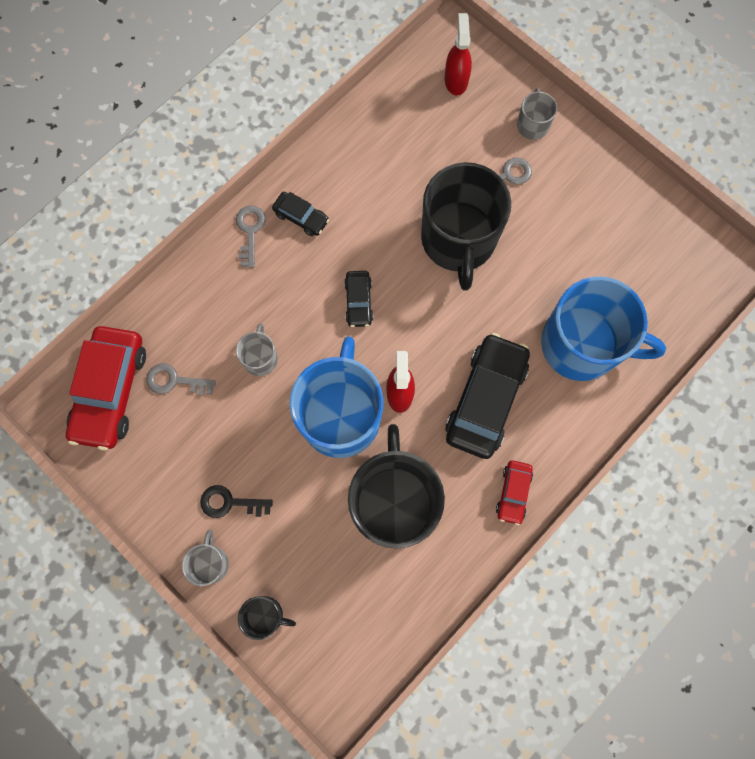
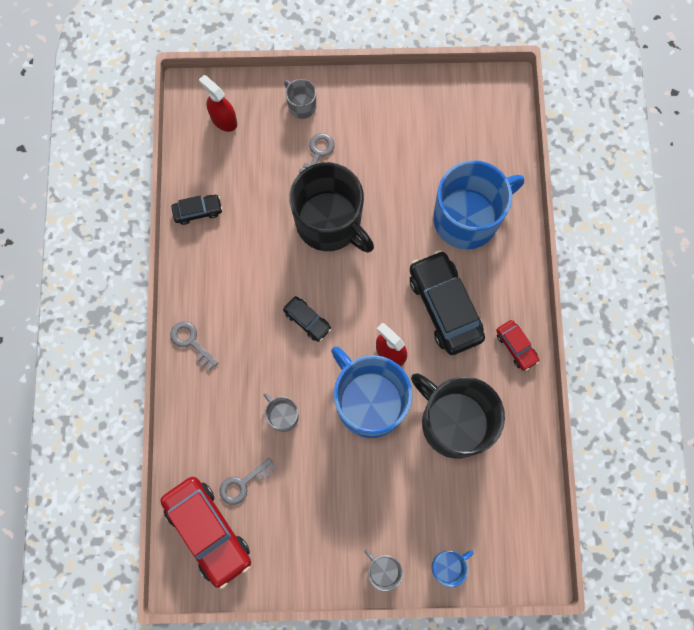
camera: 45 degrees left, 0 degrees up
black key [200,485,273,518] -> none
black mug [238,596,296,640] -> blue mug [431,550,474,587]
black car [272,192,329,236] -> black car moved to [171,195,223,225]

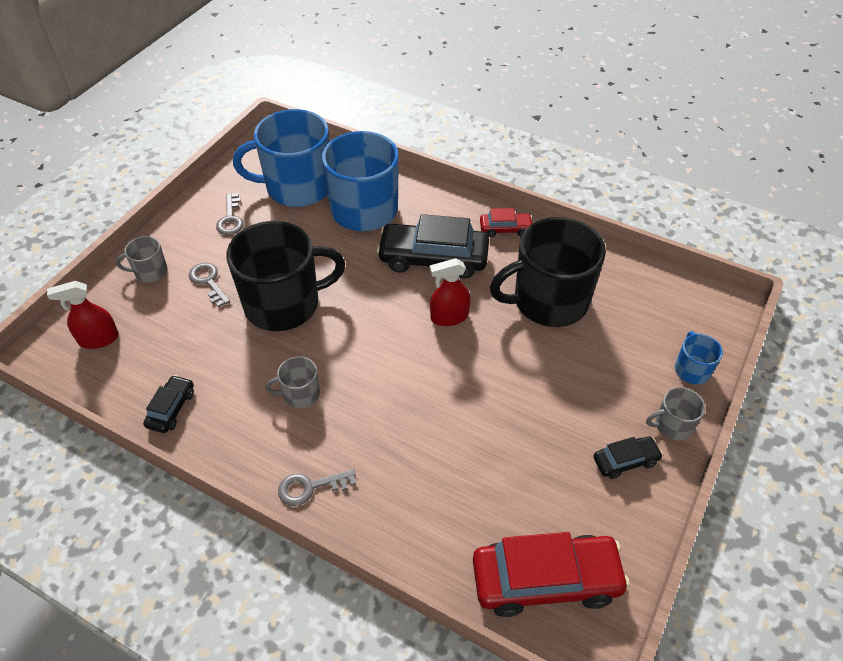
camera: 60 degrees left, 25 degrees down
grey key [219,458,276,505] -> grey key moved to [216,193,244,235]
grey mug [264,393,299,432] -> grey mug moved to [265,356,320,408]
black car [283,296,331,342] -> black car moved to [594,436,663,479]
blue mug [331,347,413,438] -> blue mug moved to [233,109,330,207]

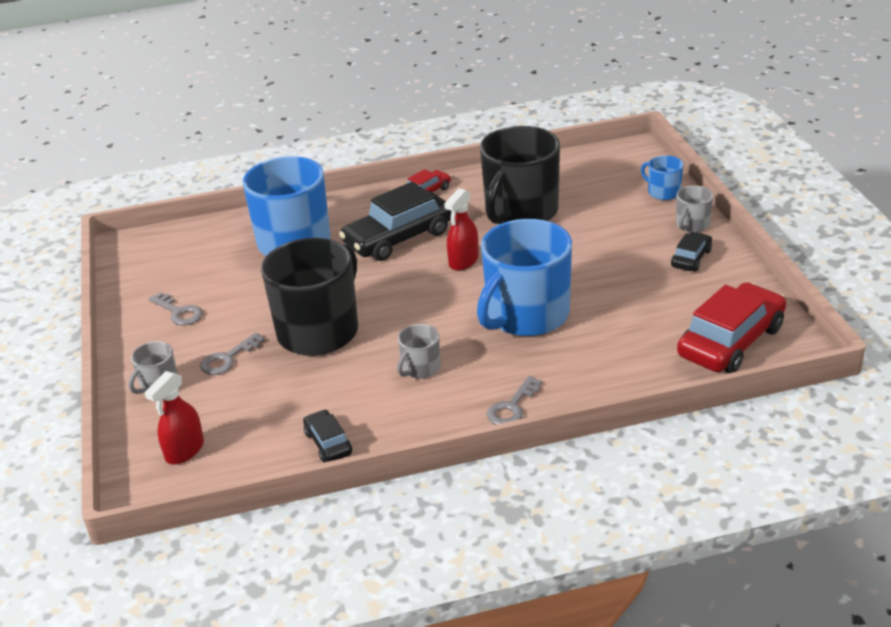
camera: 40 degrees left, 15 degrees down
grey key [189,263,230,307] -> grey key turned 60 degrees counterclockwise [200,332,265,375]
blue mug [233,109,330,207] -> blue mug moved to [477,219,572,336]

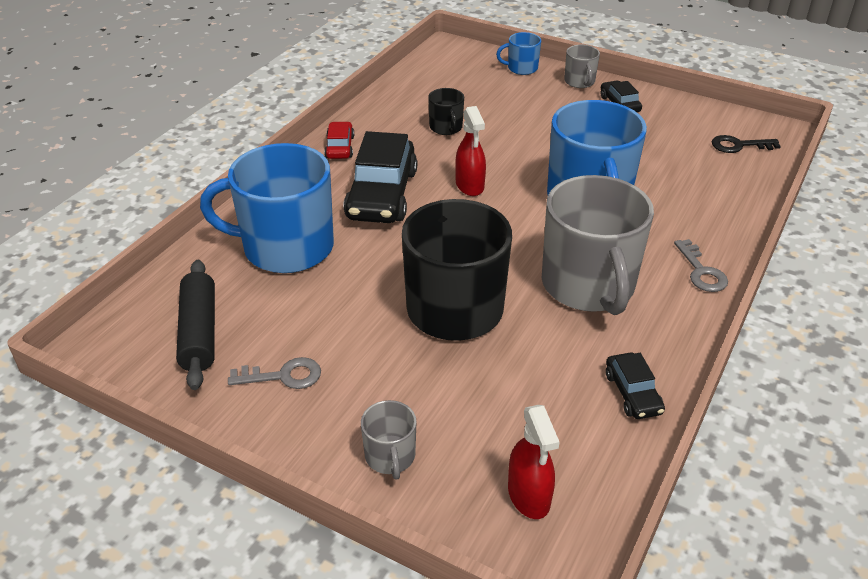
camera: 50 degrees left, 5 degrees up
grey key [200,332,265,375] -> none
black car [303,409,352,462] -> black car turned 120 degrees counterclockwise [606,353,665,419]
grey mug [397,324,441,379] -> grey mug [542,175,654,315], size x2.25
black mug [480,126,560,224] -> black mug [428,88,464,135], size x0.44
red car [677,282,786,373] -> black key [712,135,781,153]
none -> black rolling pin [176,260,215,390]

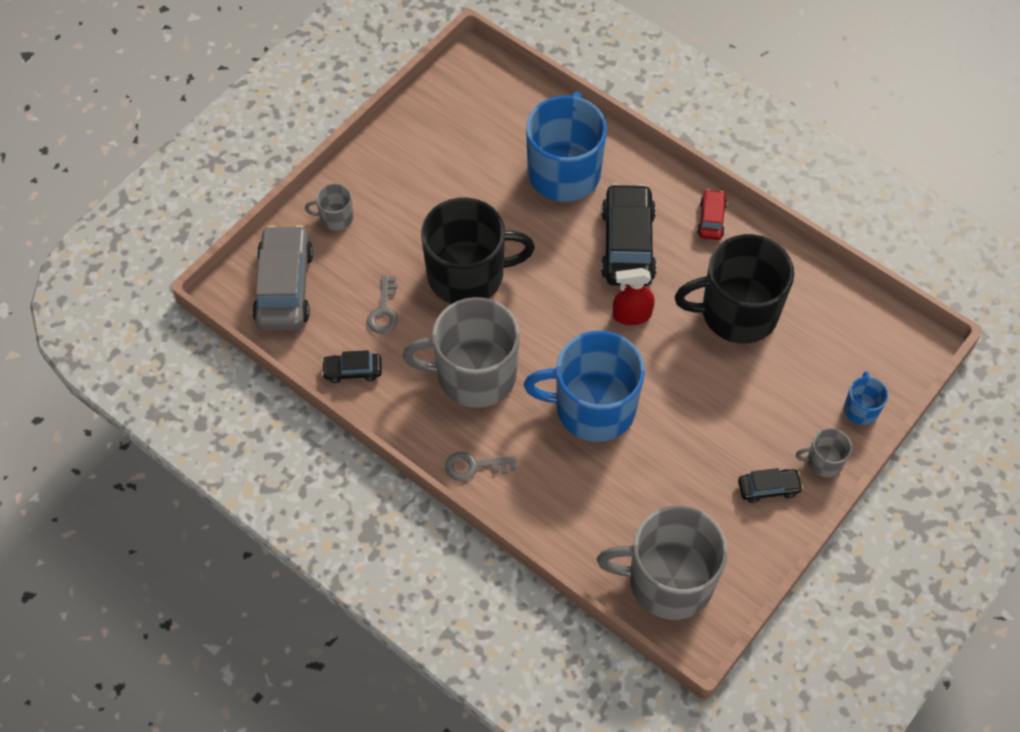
camera: 100 degrees right, 20 degrees up
black rolling pin [176,260,215,390] -> none
grey key [228,357,321,389] -> grey key moved to [367,275,398,334]
red car [324,122,354,159] -> red car turned 90 degrees counterclockwise [697,189,727,240]
black car [343,131,417,223] -> black car turned 75 degrees clockwise [601,183,657,286]
black mug [428,88,464,135] -> black mug [674,234,794,343], size x2.25
red spray bottle [508,405,560,519] -> grey car [252,225,313,330]
black key [712,135,781,153] -> grey mug [597,505,728,620]

